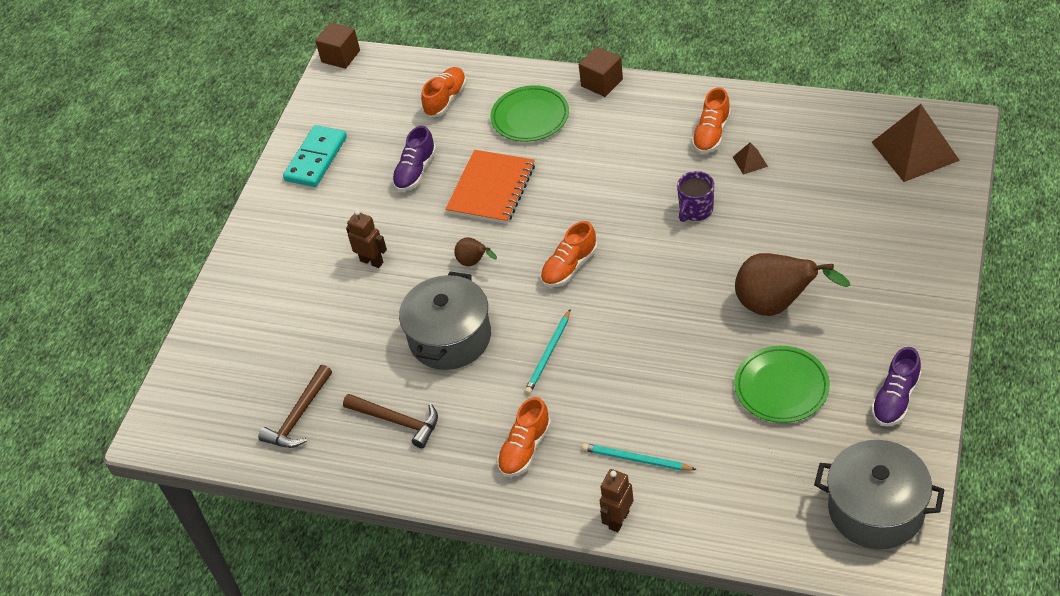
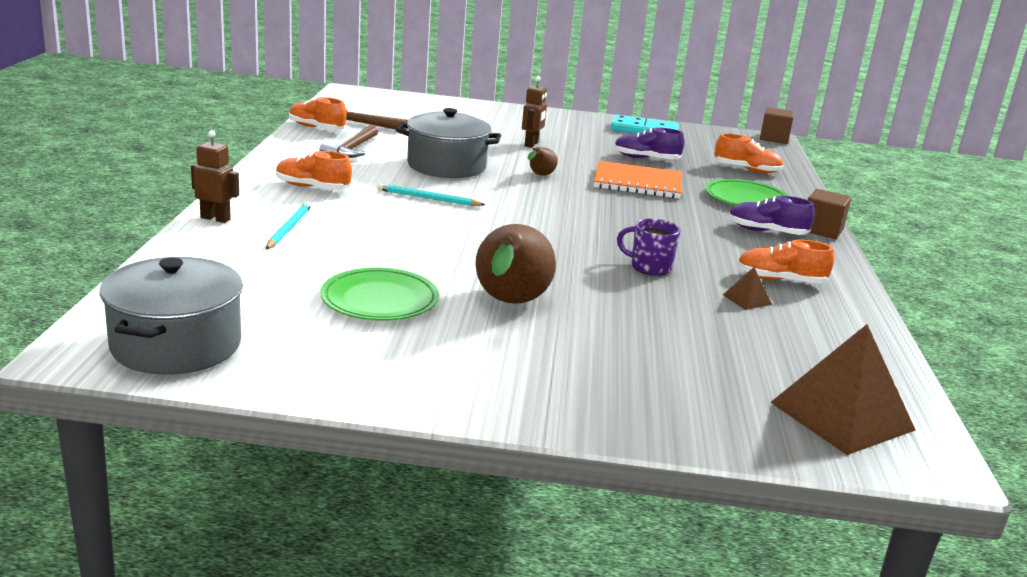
camera: 70 degrees right, 25 degrees down
orange shoe [541,221,597,287] -> orange shoe moved to [289,97,346,130]
purple shoe [871,347,921,426] -> purple shoe moved to [728,196,815,235]

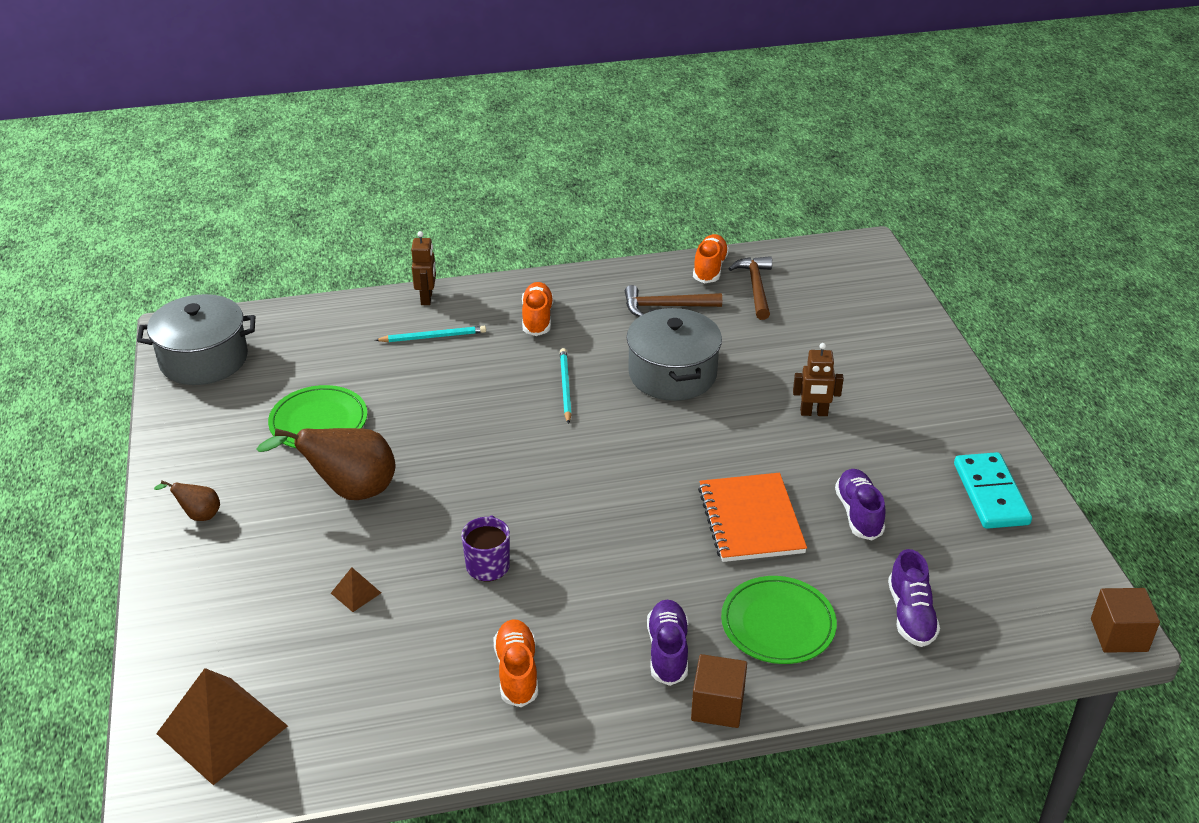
camera: 75 degrees right, 15 degrees up
brown pear [528,147,558,175] -> brown pear moved to [154,480,220,521]
orange shoe [714,133,783,173] -> purple shoe [888,549,940,647]
brown pyramid [723,267,772,310] -> brown pyramid moved to [331,567,381,612]

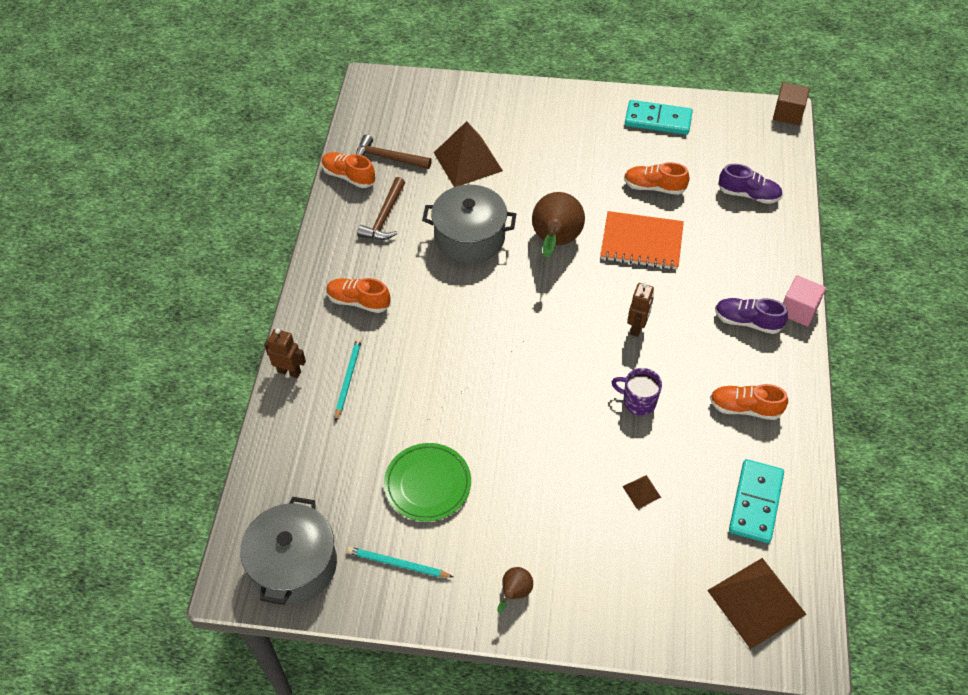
camera: 70 degrees left, 15 degrees up
brown pear [257,428,395,500] -> brown pear moved to [532,192,585,258]
turquoise pencil [560,348,572,424] -> turquoise pencil moved to [347,547,453,578]
brown cube [691,654,747,728] -> pink cube [783,275,826,327]
green plate [721,576,837,664] -> none
brown robot [793,343,844,416] -> brown robot moved to [627,283,654,337]
purple shoe [835,469,885,540] -> orange shoe [624,162,690,195]
none -> brown pyramid [434,121,503,187]
none -> turquoise domino [729,459,784,543]

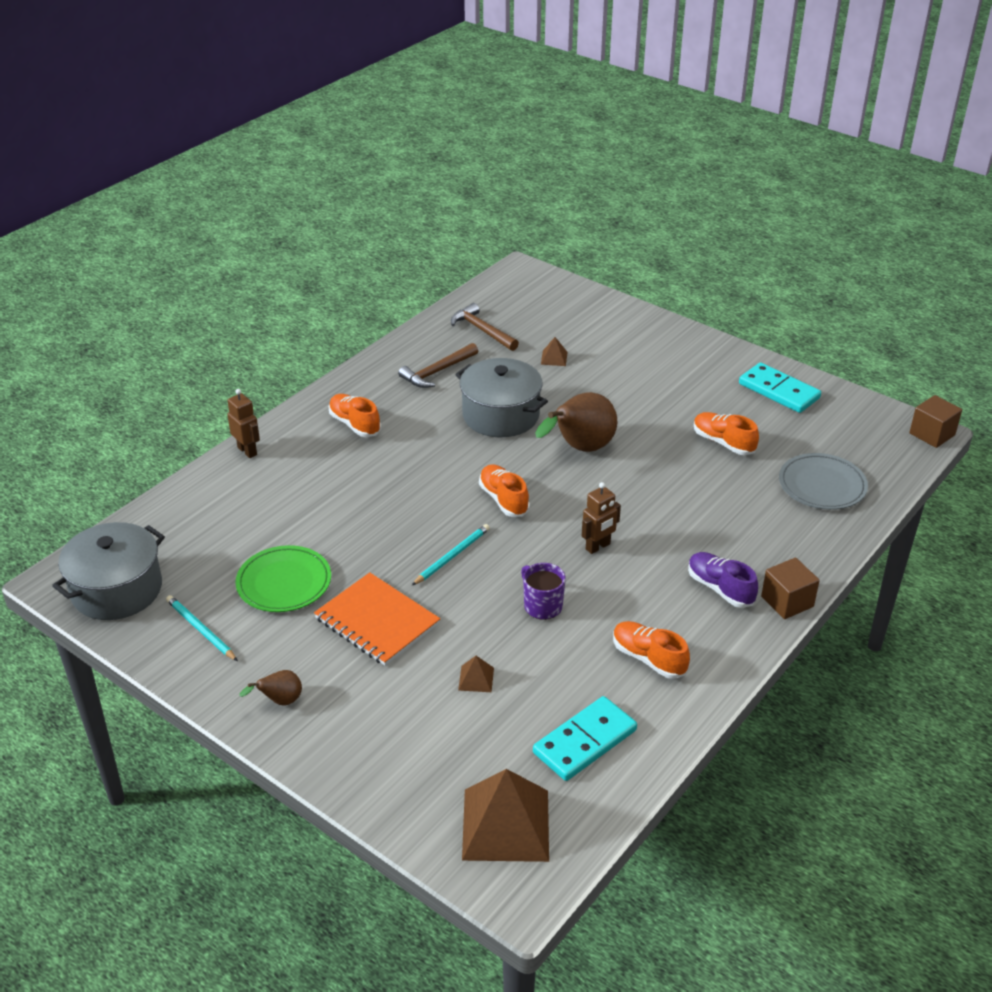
camera: 30 degrees right, 15 degrees down
orange shoe [322,152,376,188] -> orange shoe moved to [479,464,530,517]
turquoise pencil [335,337,362,421] -> turquoise pencil moved to [412,524,490,585]
brown pyramid [434,121,503,187] -> brown pyramid [541,337,568,366], size x0.43
orange notebook [600,211,684,270] -> orange notebook moved to [314,572,440,666]
purple shoe [718,164,783,204] -> grey plate [779,453,868,510]
pink cube [783,275,826,327] -> brown cube [761,558,820,619]

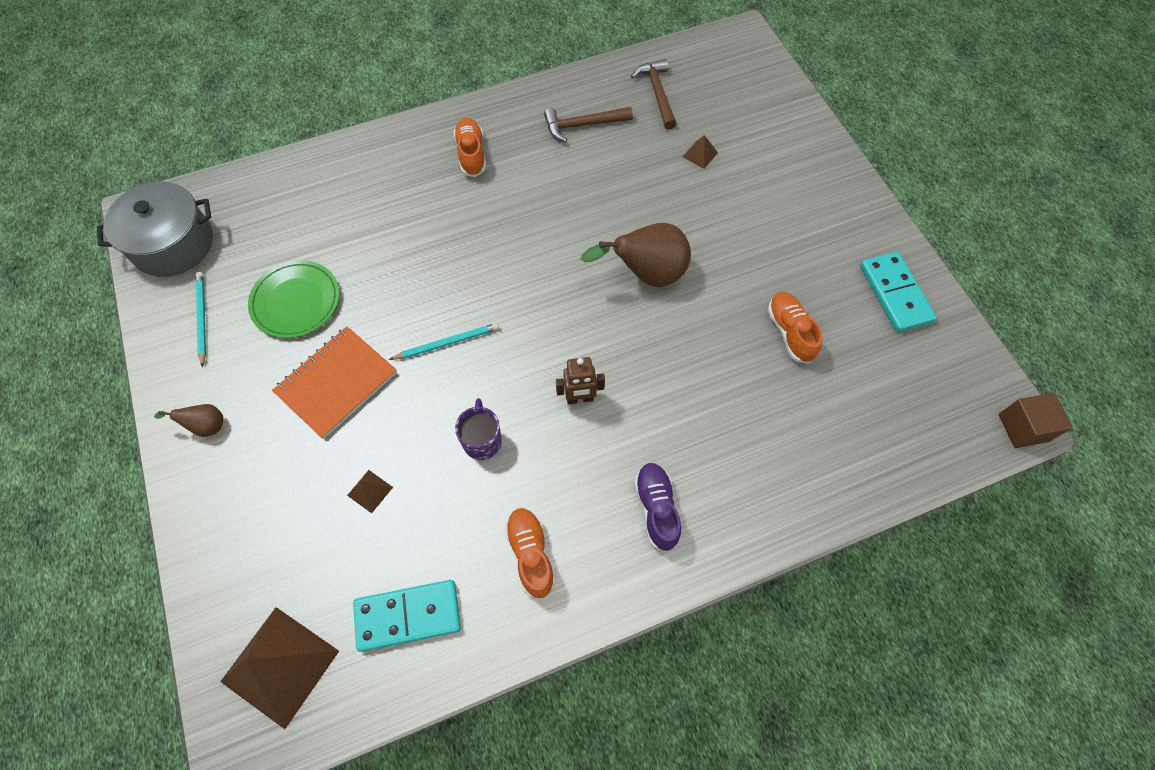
camera: 30 degrees right, 25 degrees up
brown robot [227,389,260,458] -> none
orange notebook [314,572,440,666] -> orange notebook turned 60 degrees clockwise [272,326,397,439]
grey pot [455,358,548,437] -> none
orange shoe [479,464,530,517] -> none
brown cube [761,558,820,619] -> none
grey plate [779,453,868,510] -> none

